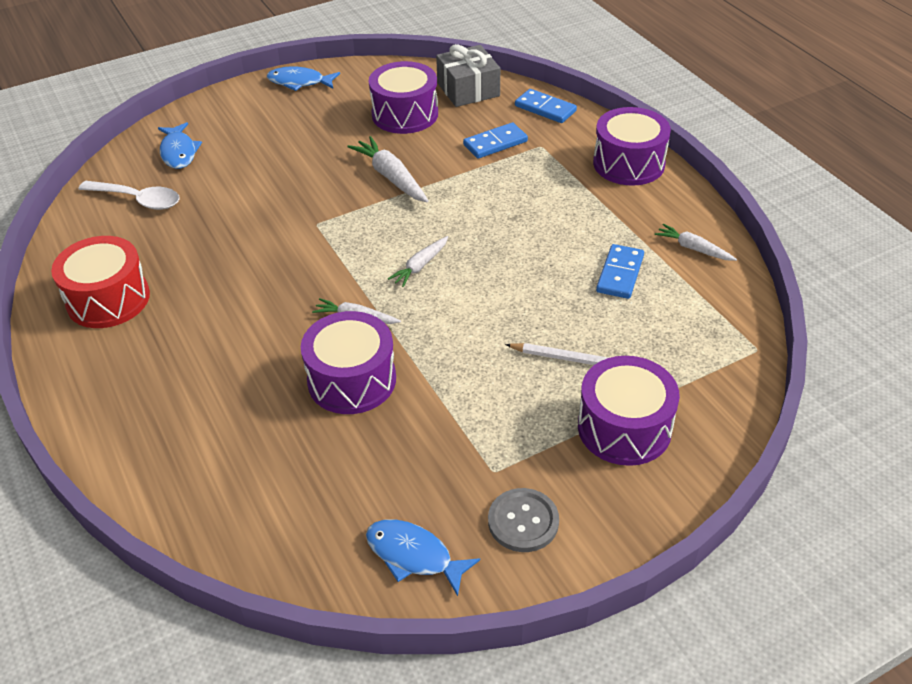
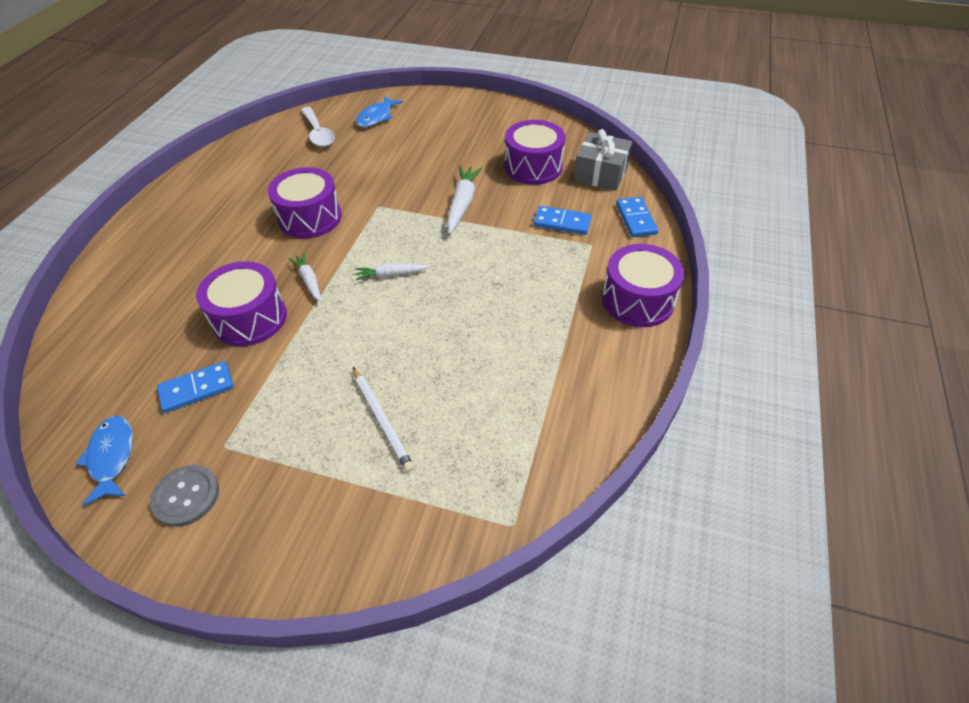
camera: 45 degrees right, 5 degrees up
red drum [51,236,150,328] -> none
blue fish [267,66,340,91] -> none
purple drum [578,356,680,466] -> purple drum moved to [268,167,342,239]
blue domino [596,244,644,299] -> blue domino moved to [157,361,233,413]
white carrot [655,224,737,261] -> none

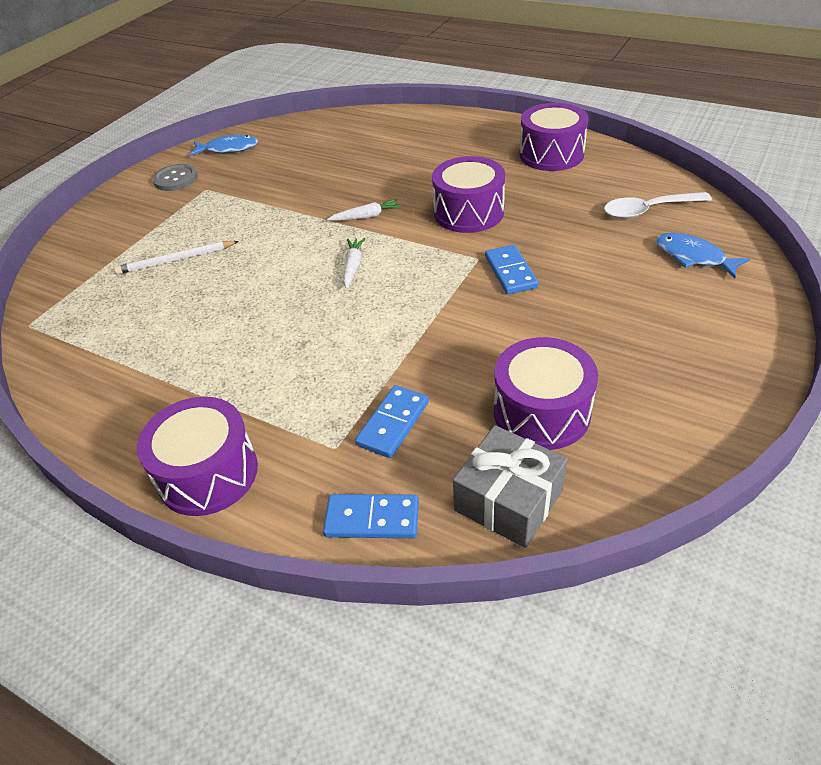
camera: 105 degrees right, 5 degrees down
blue domino [157,361,233,413] -> blue domino moved to [485,245,538,294]
purple drum [196,261,287,346] -> purple drum moved to [519,103,589,171]
white carrot [447,166,483,234] -> none

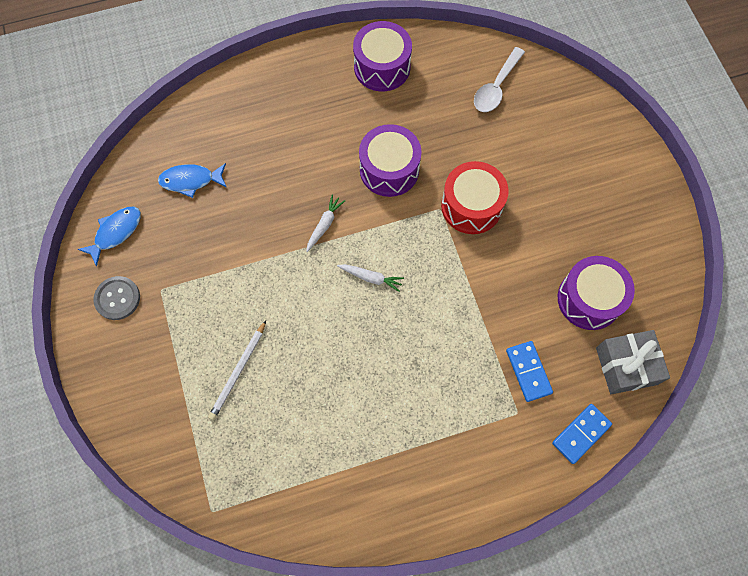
camera: 50 degrees left, 25 degrees up
purple drum [137,397,258,516] -> none
white carrot [343,238,365,289] -> white carrot turned 150 degrees clockwise [337,264,404,292]
blue domino [485,245,538,294] -> red drum [441,161,509,234]
blue fish [656,233,750,278] -> blue fish moved to [158,163,226,198]

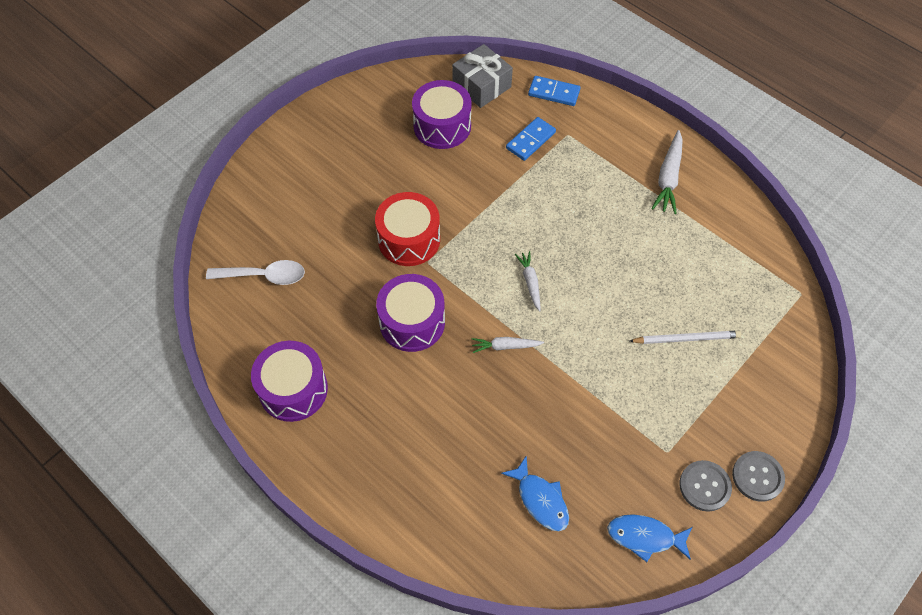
camera: 120 degrees left, 10 degrees down
none -> white carrot [651,130,683,214]
none -> grey button [732,451,785,502]

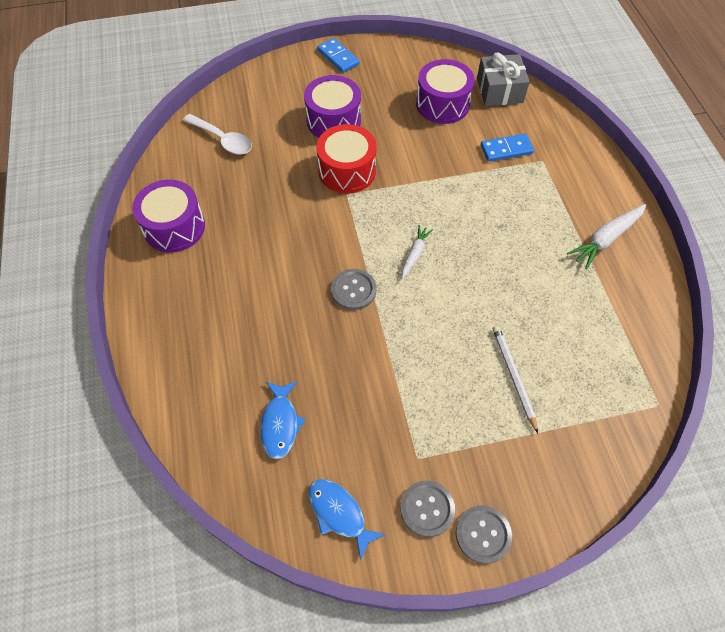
camera: 35 degrees right, 0 degrees up
purple drum [376,274,445,352] -> purple drum moved to [304,75,361,138]
white carrot [472,337,544,353] -> grey button [331,269,377,310]
blue domino [528,76,581,106] -> blue domino moved to [317,38,360,73]
white pencil [630,331,741,344] -> white pencil turned 135 degrees counterclockwise [493,326,538,433]

